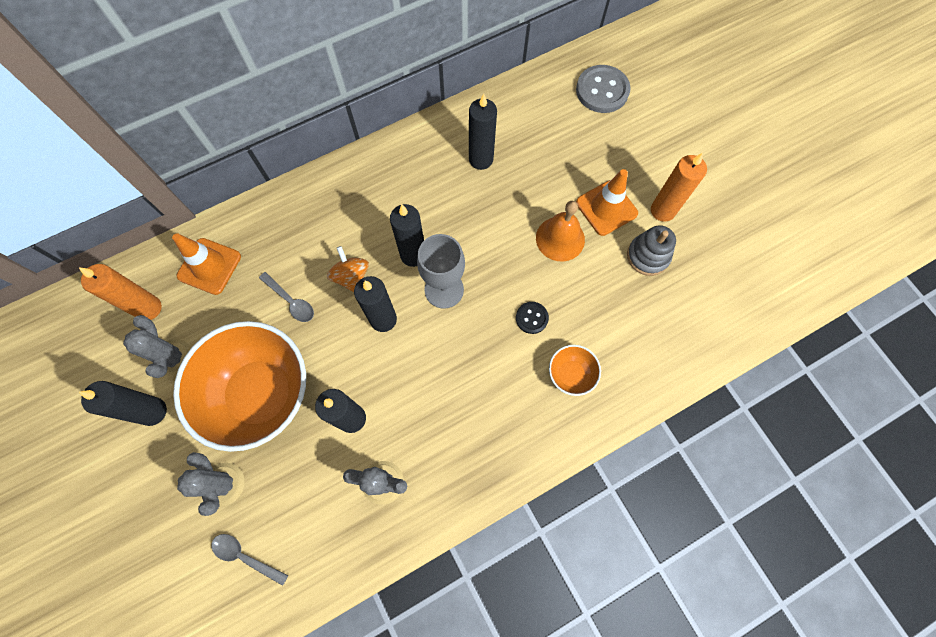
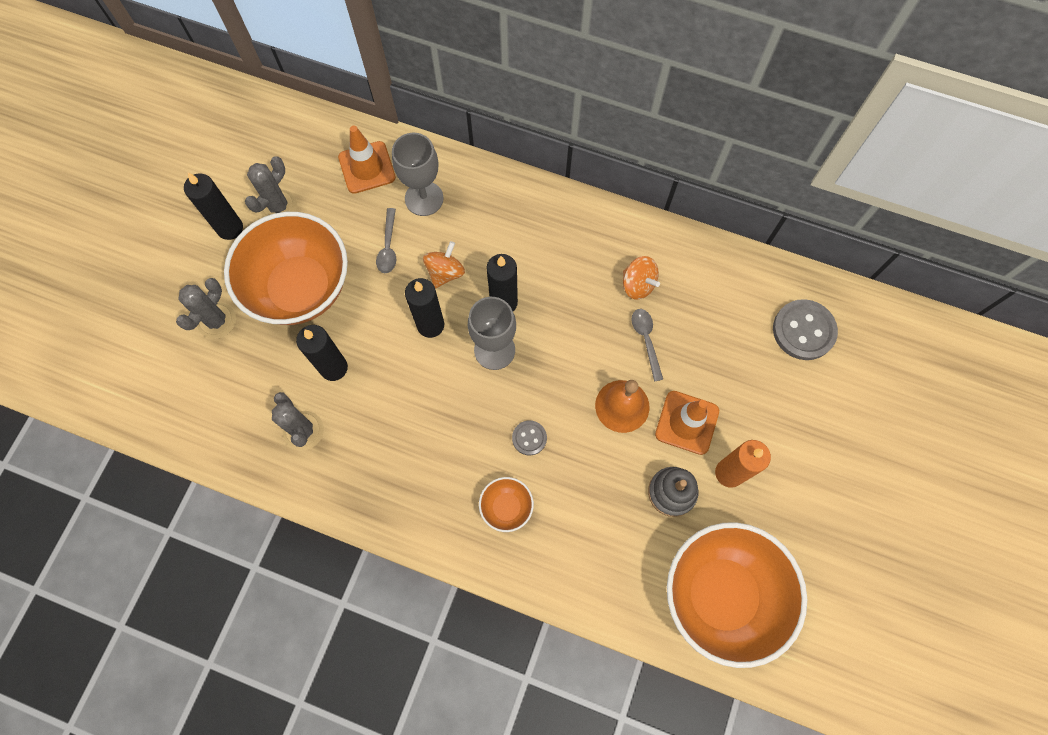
camera: 50 degrees right, 0 degrees up
orange candle [78,264,162,320] -> none
grey spoon [212,534,288,586] -> grey spoon moved to [632,309,663,382]
black candle [469,94,497,170] -> orange spinning top [623,256,660,300]
black button [516,302,549,334] -> grey button [512,420,547,455]
none -> grey goblet [392,133,444,216]
none -> orange bowl [667,522,807,668]

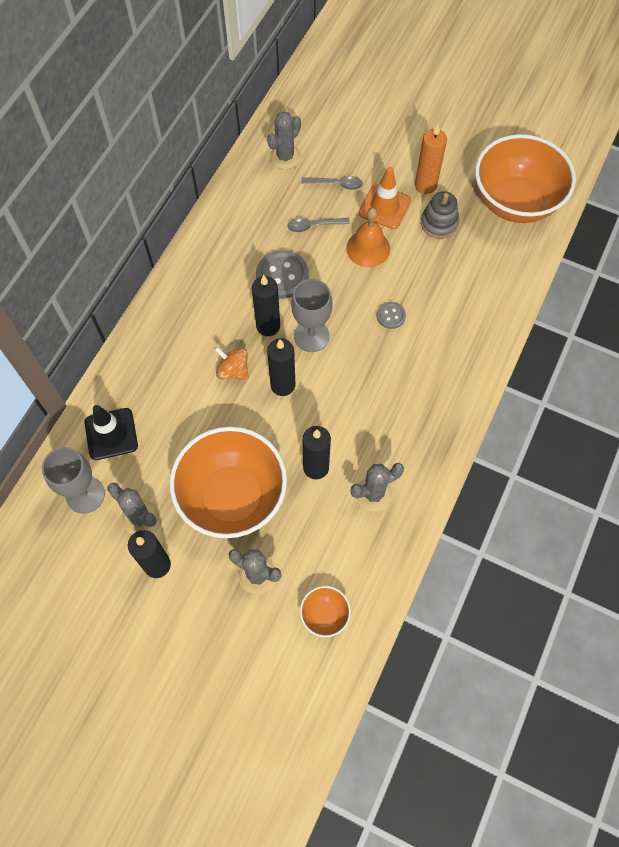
camera: 85 degrees left, 5 degrees down
orange traffic cone [338,126,396,194] -> black traffic cone [84,405,138,460]
grey spoon [376,208,396,273] -> grey spoon moved to [301,176,363,190]
grey goblet [392,133,444,216] -> grey goblet moved to [42,447,105,514]
orange bowl [479,477,534,532] -> orange bowl moved to [300,586,351,637]
orange spinning top [623,256,660,300] -> none
grey button [773,299,838,360] -> grey button moved to [256,250,309,299]
none -> grey cactus [267,111,301,169]

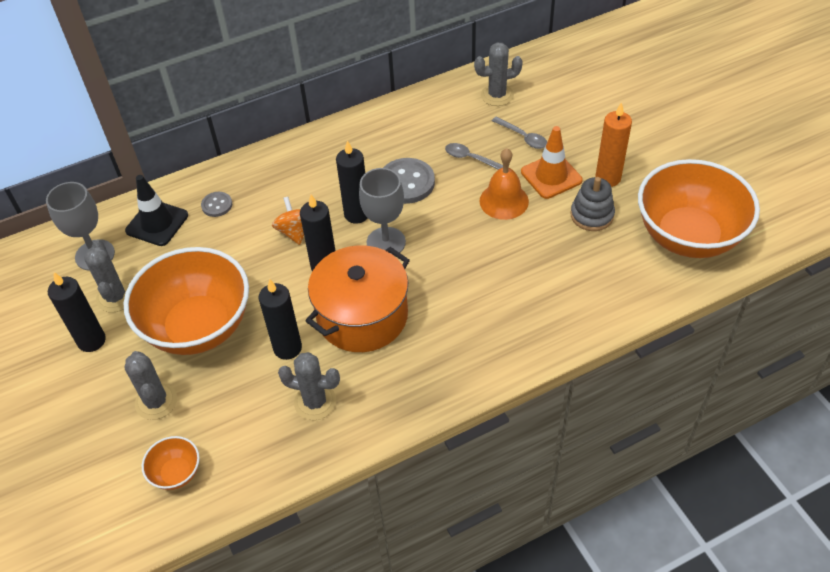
camera: 40 degrees right, 15 degrees down
grey button [377,302,406,329] -> grey button moved to [201,192,232,217]
none -> orange pot [306,245,410,352]

